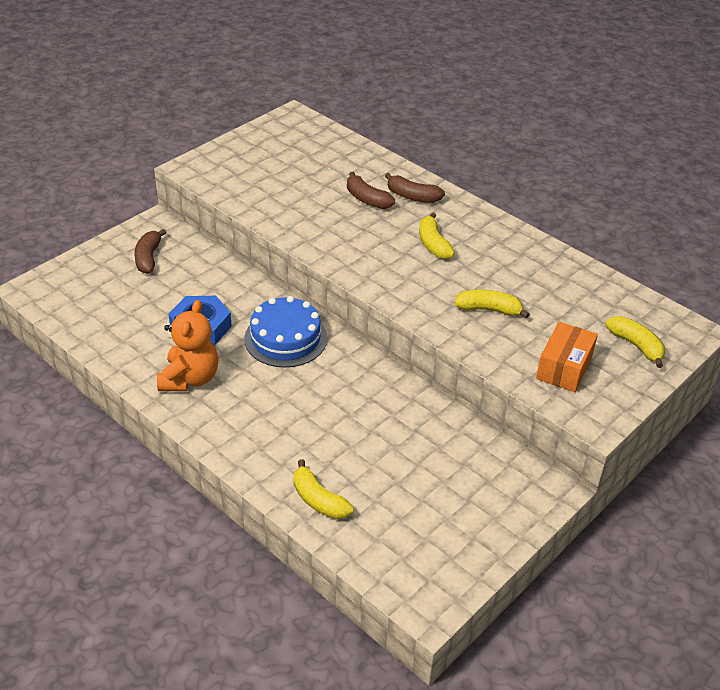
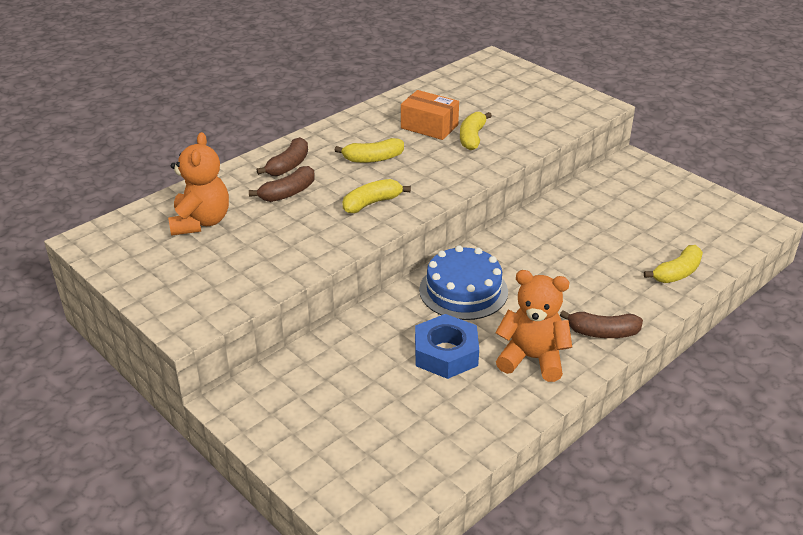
camera: 85 degrees left, 5 degrees down
brown banana [134,229,167,274] -> brown banana moved to [560,310,643,338]
orange box [536,322,598,392] -> orange box moved to [401,90,459,140]
yellow banana [605,316,665,368] -> yellow banana moved to [342,179,411,213]
none -> orange teddy bear [168,132,229,236]

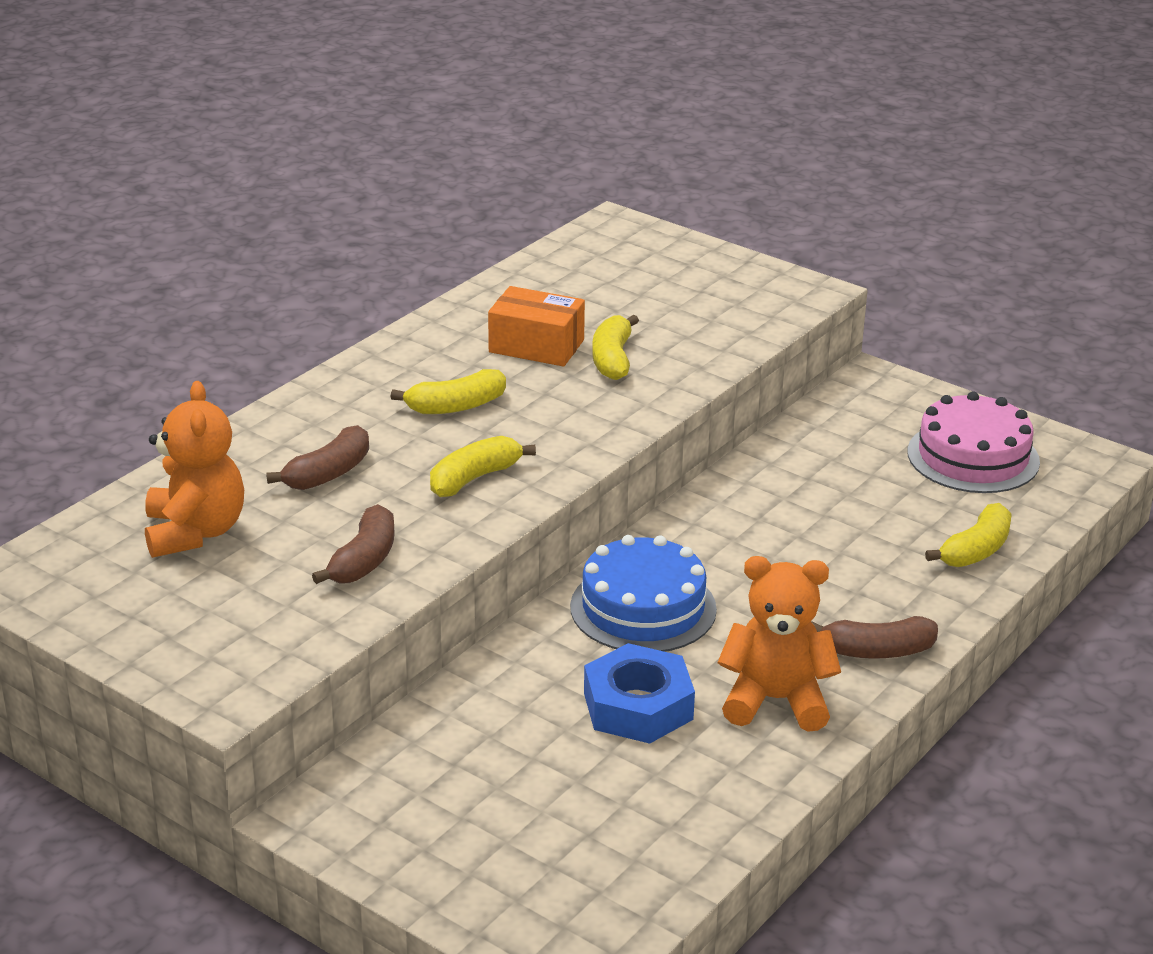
camera: 10 degrees left, 5 degrees down
brown banana [257,137,308,176] -> brown banana moved to [312,504,395,584]
none -> pink cake [907,392,1040,493]

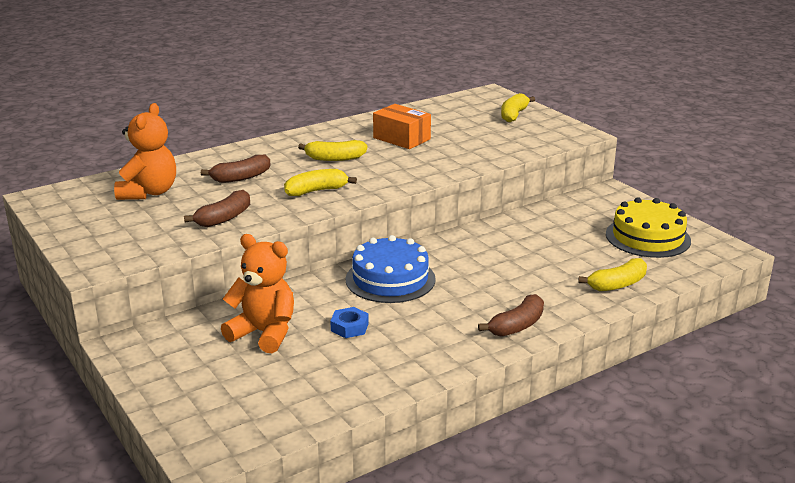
camera: 20 degrees right, 5 degrees down
blue nut [584,643,695,744] -> blue nut [330,307,369,338], size x0.55
yellow banana [592,315,639,380] -> yellow banana moved to [501,93,535,122]
orange teddy bear [718,556,841,732] -> orange teddy bear moved to [221,234,294,353]
brown banana [811,616,938,659] -> brown banana turned 60 degrees counterclockwise [478,294,544,337]
pink cake [907,392,1040,493] -> yellow cake [606,197,691,258]

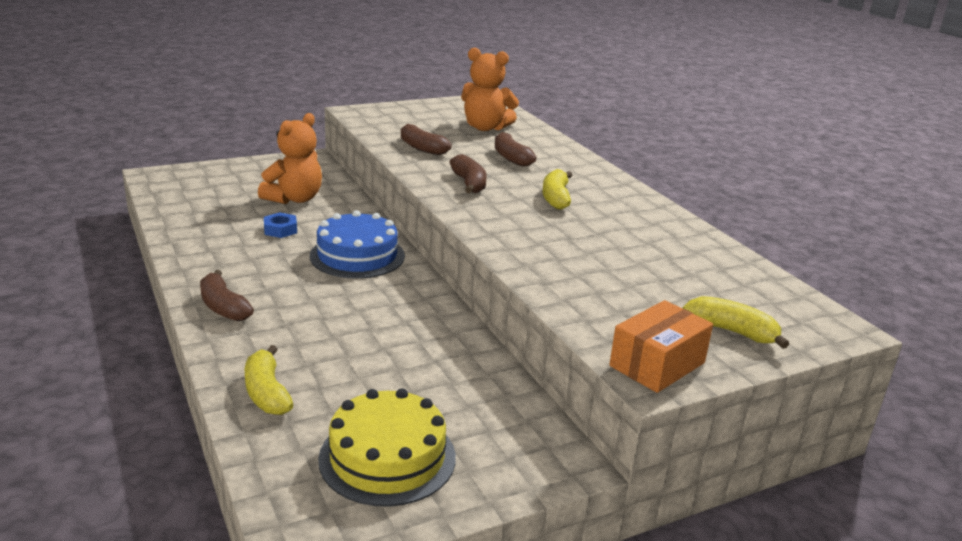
camera: 95 degrees right, 0 degrees up
yellow banana [284,169,357,196] -> brown banana [450,154,487,193]
orange box [373,104,431,149] -> orange box moved to [609,300,713,393]

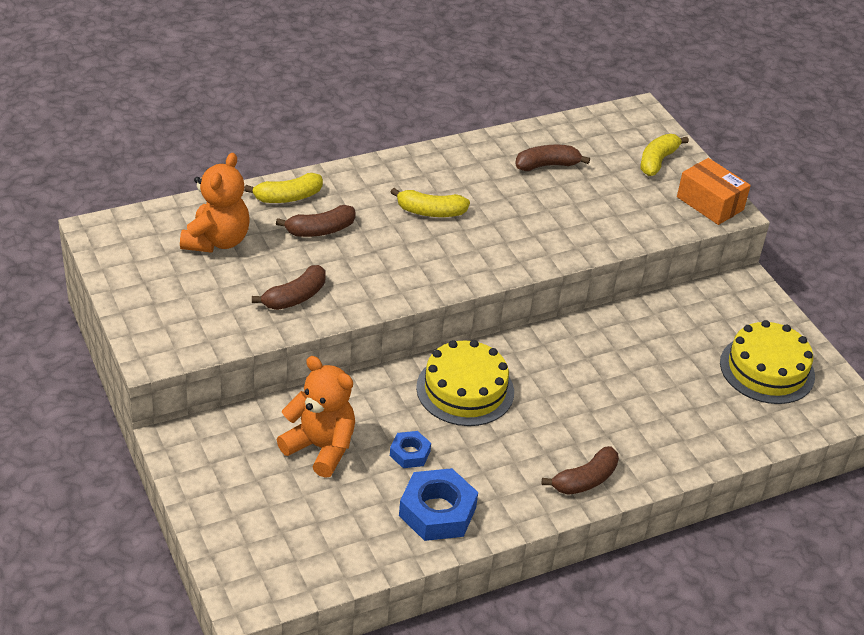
camera: 90 degrees left, 15 degrees up
yellow banana [245,345,293,415] -> yellow banana moved to [244,173,323,203]
blue cake [310,210,405,279] -> yellow cake [416,340,514,426]
brown banana [450,154,487,193] -> brown banana moved to [515,145,590,171]
none -> blue nut [399,468,478,541]

